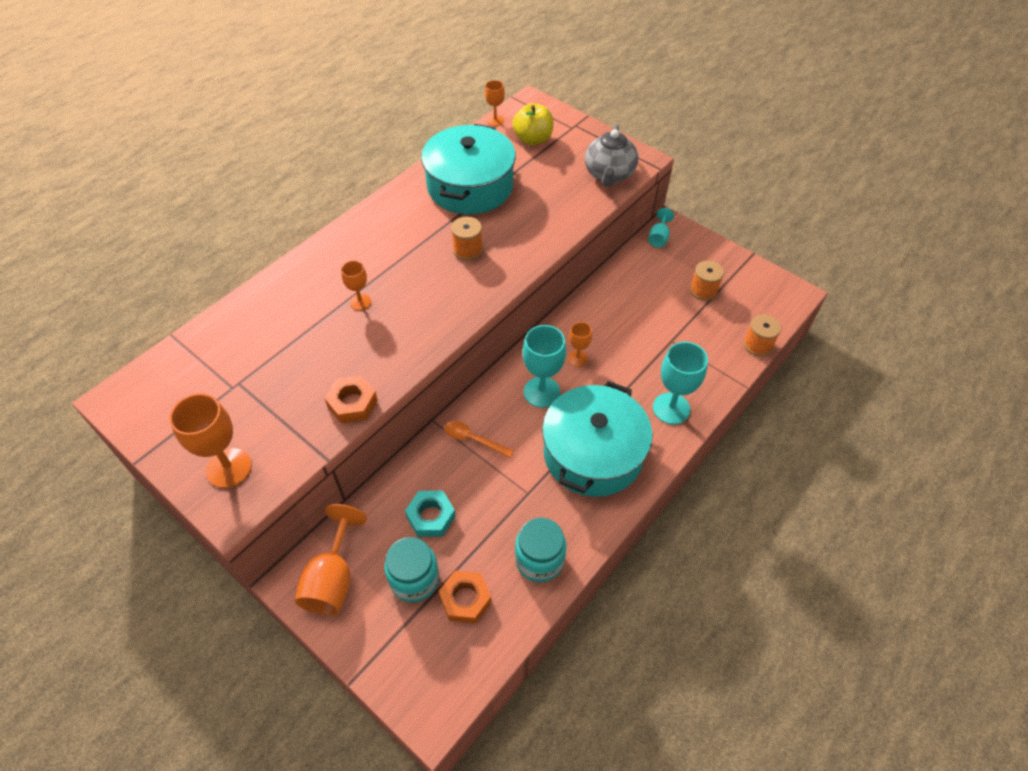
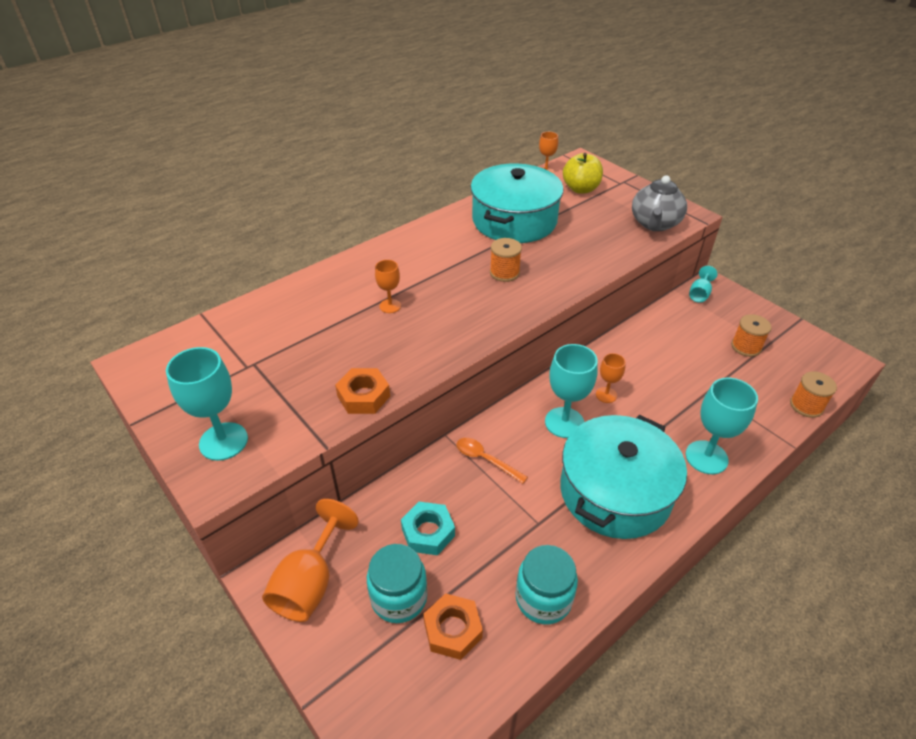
camera: 10 degrees right, 10 degrees down
orange goblet [170,393,252,488] -> turquoise goblet [166,347,248,461]

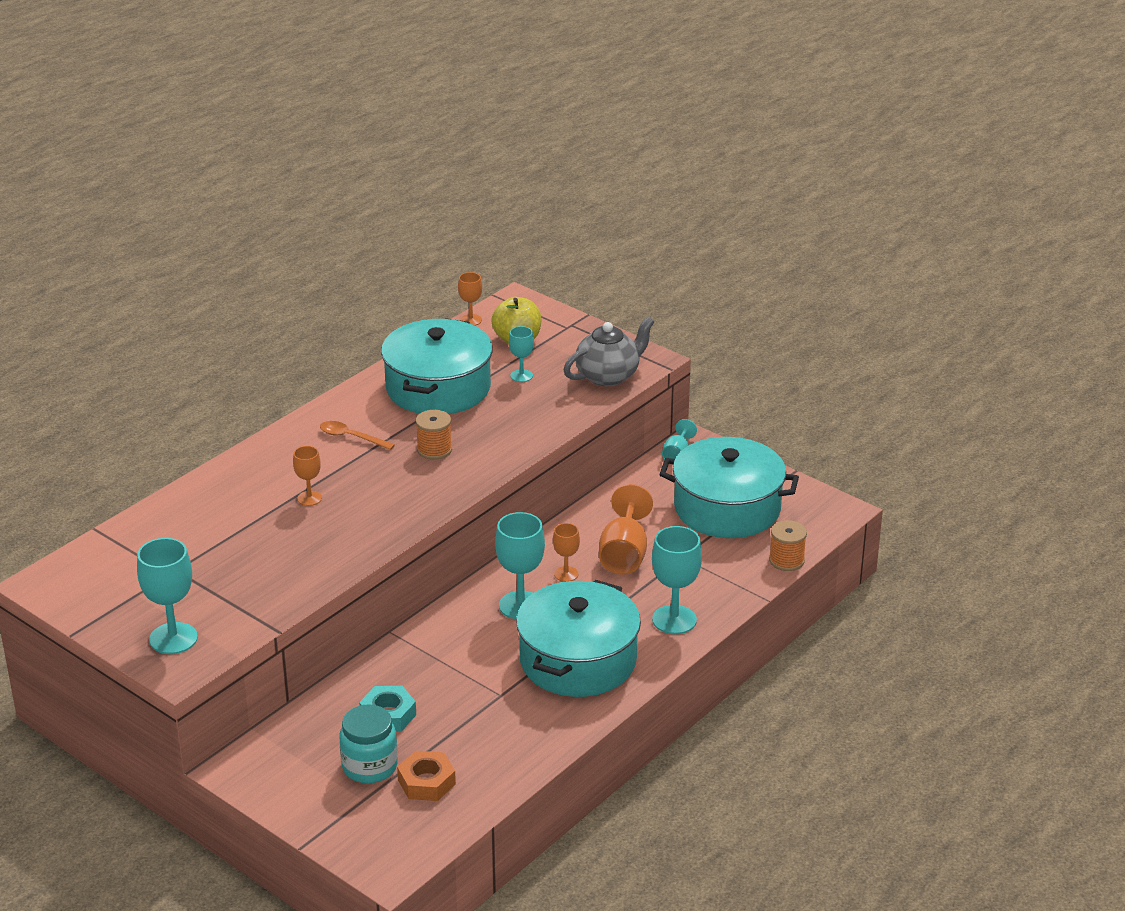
camera: 10 degrees left, 10 degrees down
orange goblet [262,499,359,622] -> orange goblet moved to [599,484,653,575]
orange nut [335,368,390,414] -> none
orange spoon [457,438,528,484] -> orange spoon moved to [320,421,395,450]
turquoise jar [516,545,578,624] -> none
grey teapot [632,175,687,231] -> grey teapot turned 135 degrees counterclockwise [564,317,654,386]
orange spool [731,314,772,357] -> turquoise pot [659,437,799,538]
none -> turquoise goblet [509,326,534,382]

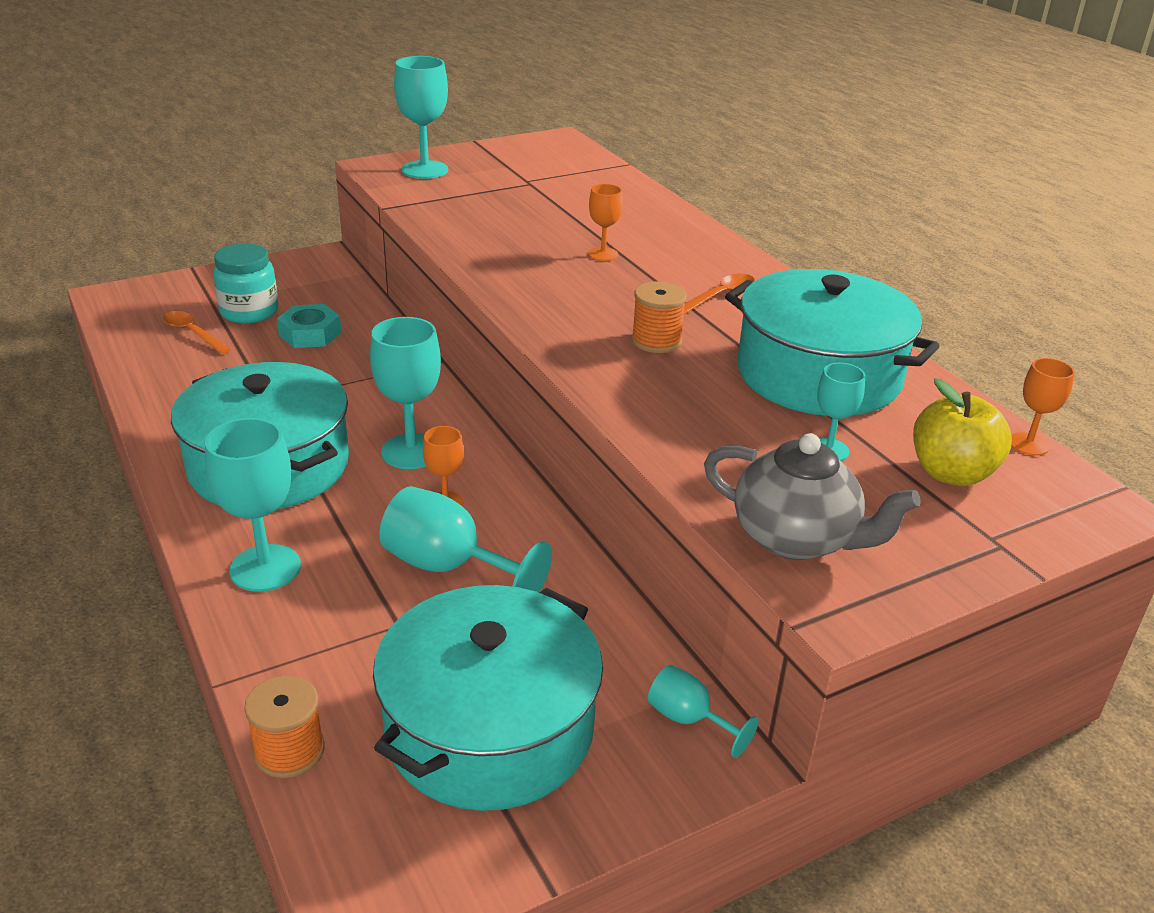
camera: 110 degrees right, 0 degrees up
orange nut [397,751,456,801] -> orange spoon [163,311,231,354]
grey teapot [564,317,654,386] -> grey teapot turned 45 degrees counterclockwise [704,433,921,560]
orange goblet [599,484,653,575] -> turquoise goblet [379,486,552,592]

